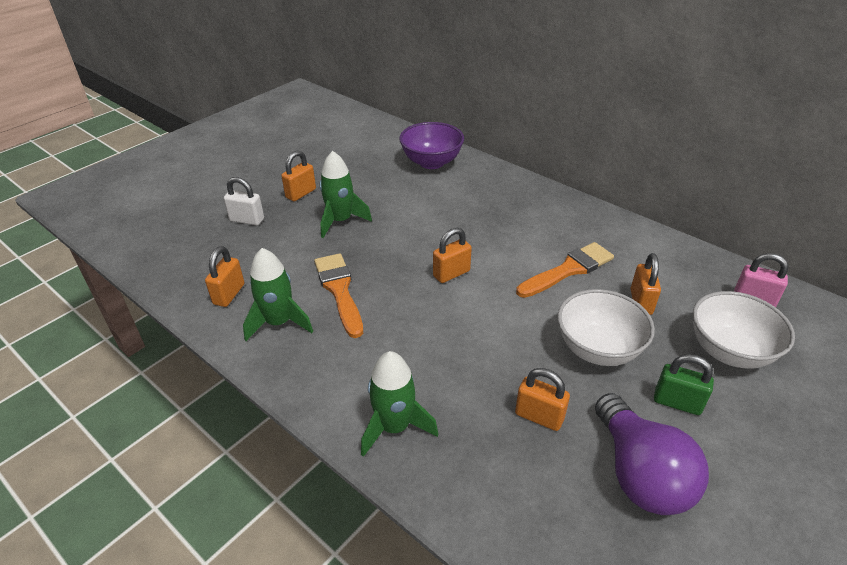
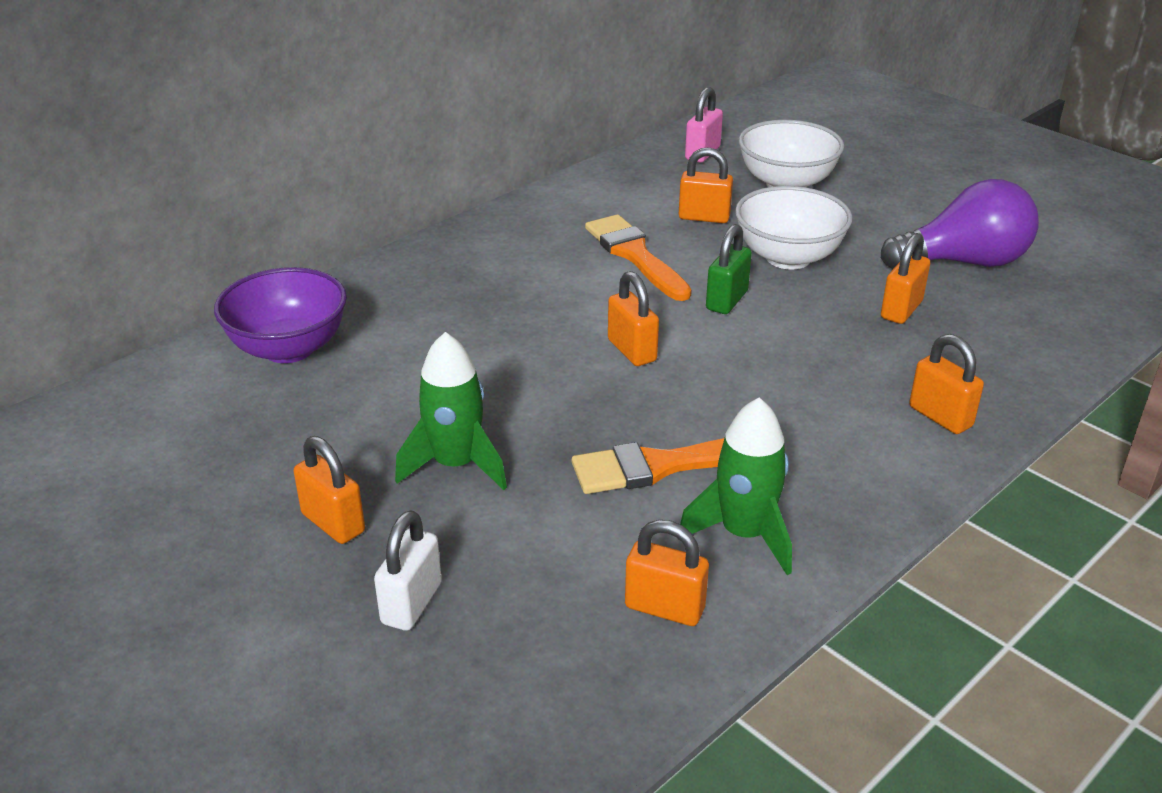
camera: 85 degrees left, 5 degrees down
green rocket [361,351,438,457] -> orange padlock [909,334,984,434]
green padlock [654,354,714,415] -> green padlock moved to [706,224,752,314]

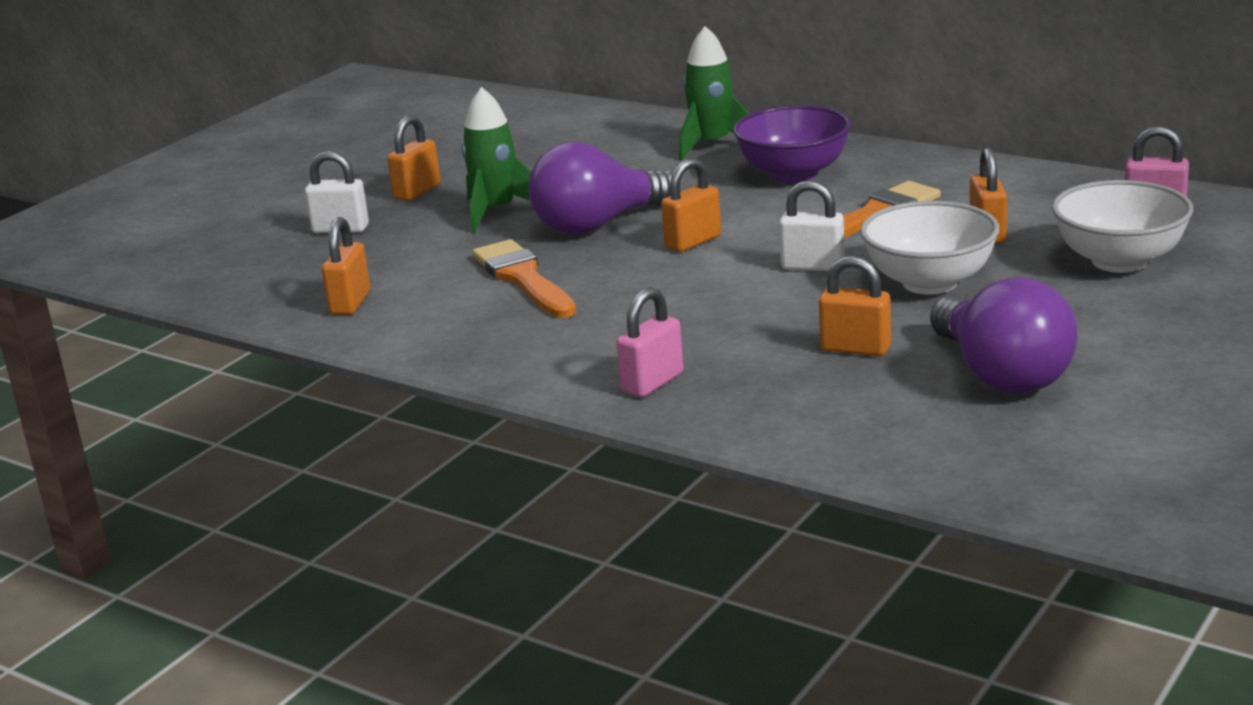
camera: 80 degrees right, 10 degrees down
purple bowl [214,267,347,363] -> purple bowl moved to [733,105,851,183]
green rocket [678,397,792,575] -> green rocket moved to [679,26,749,160]
green padlock [706,224,752,314] -> white padlock [779,180,845,271]
orange padlock [909,334,984,434] -> pink padlock [617,287,683,397]
none -> purple light bulb [528,142,673,234]

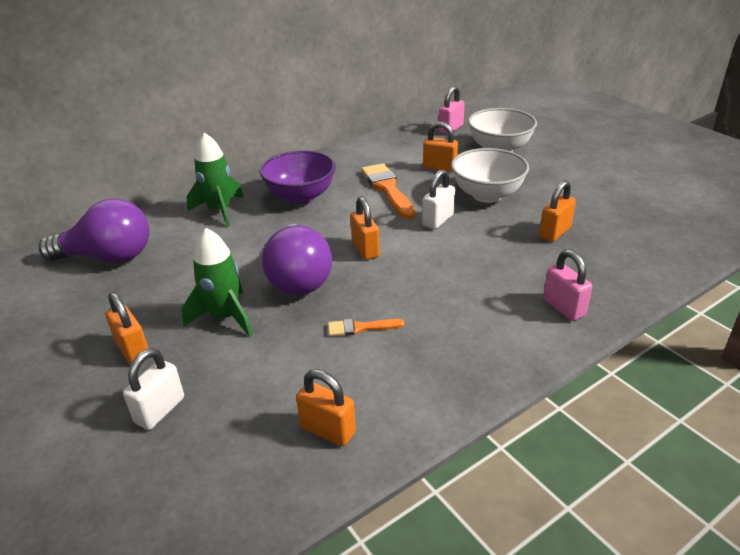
camera: 70 degrees left, 10 degrees up
orange brush [472,239,576,318] -> orange brush [328,319,404,336], size x0.53
purple light bulb [930,277,1077,394] -> purple light bulb moved to [39,198,150,263]

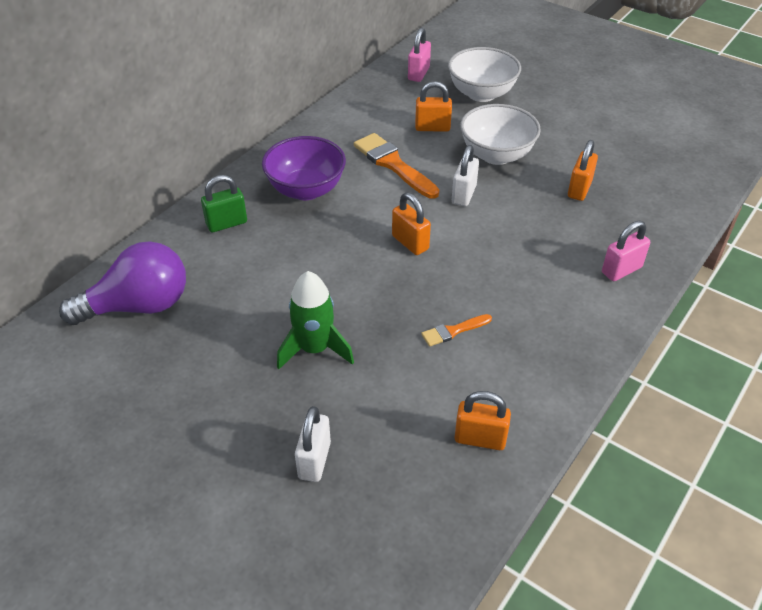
camera: 20 degrees left, 10 degrees up
orange padlock [105,292,149,364] -> none
green rocket [186,132,244,227] -> green padlock [201,175,247,232]
purple light bulb [262,224,332,295] -> none
pink padlock [543,250,592,321] -> pink padlock turned 75 degrees counterclockwise [602,221,650,281]

